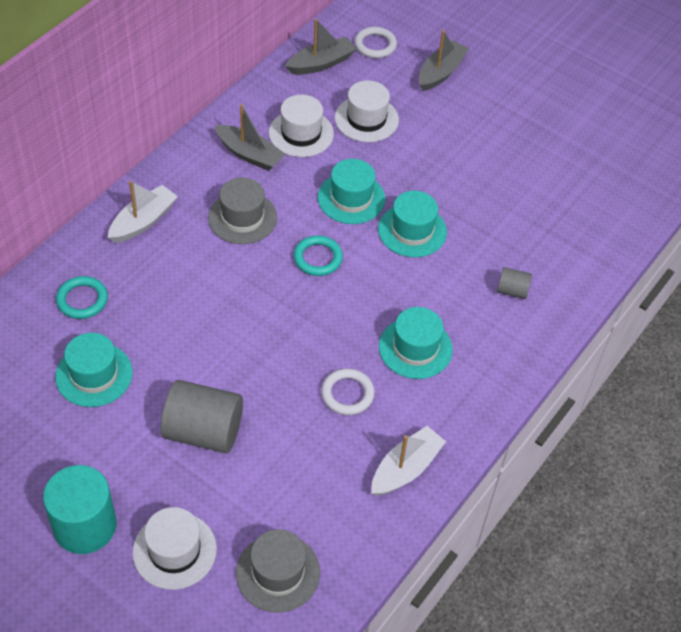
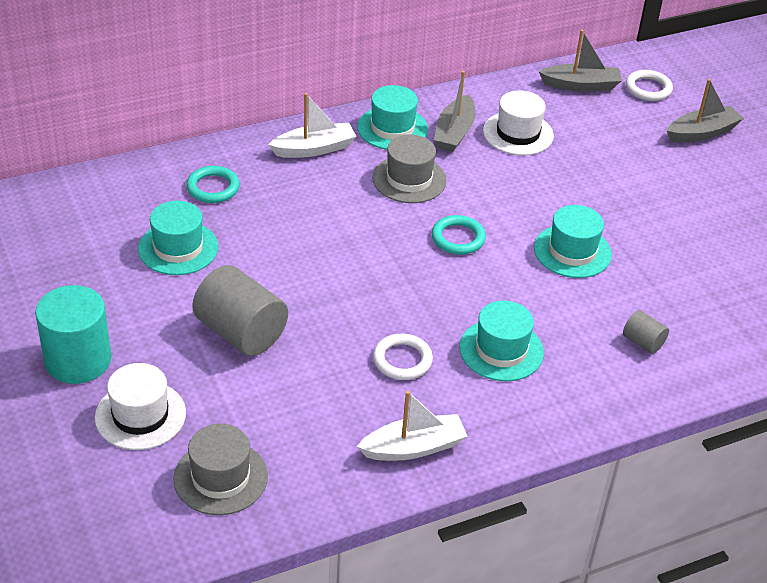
camera: 30 degrees right, 10 degrees down
grey boat [214,104,285,171] -> grey boat turned 45 degrees clockwise [434,71,476,152]
turquoise hat [318,159,385,224] -> turquoise hat moved to [357,85,428,150]
white hat [335,80,399,142] -> none

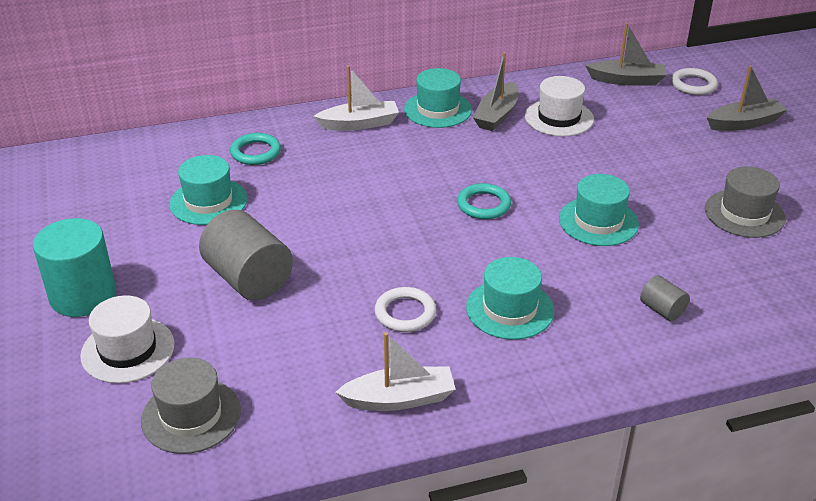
camera: 10 degrees right, 5 degrees down
grey hat [372,135,447,203] -> grey hat moved to [705,166,786,238]

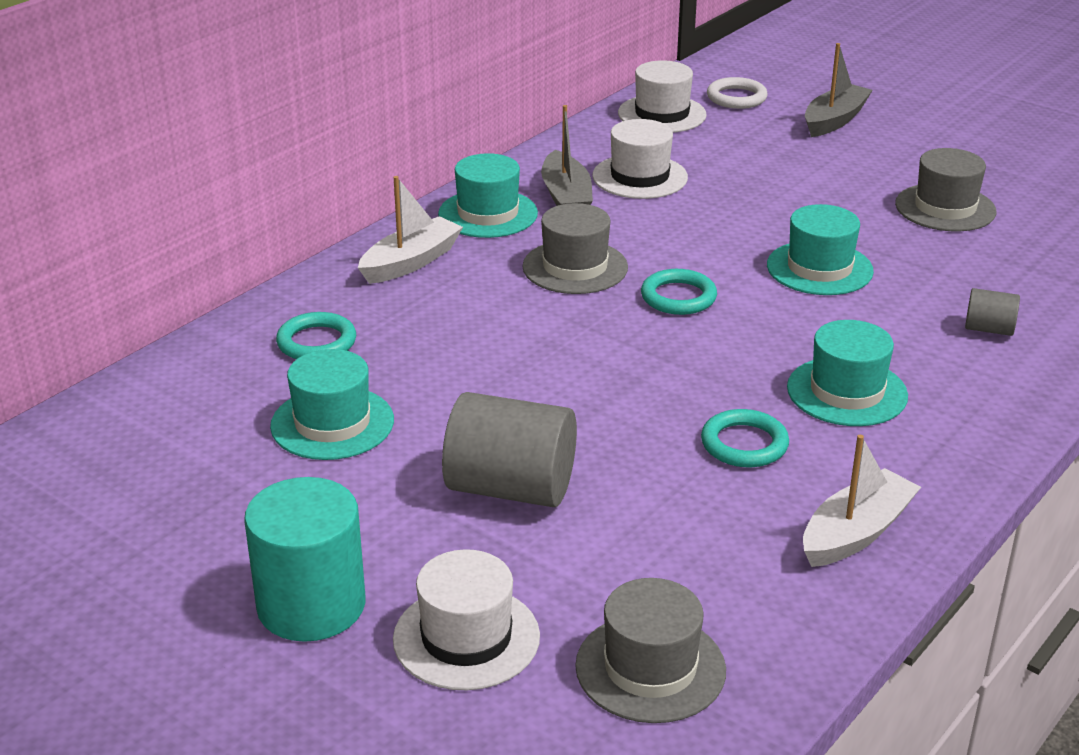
camera: 35 degrees left, 5 degrees down
white ring [375,287,436,332] -> turquoise ring [701,409,789,467]
grey boat [585,23,666,86] -> white hat [618,60,707,133]
none -> grey hat [522,203,628,294]

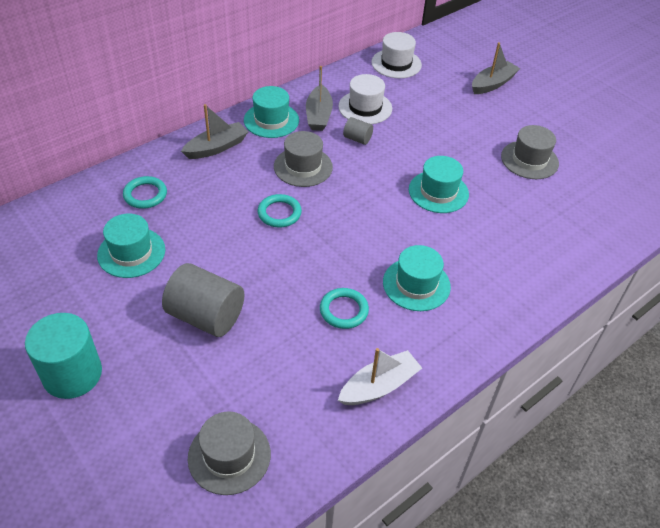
camera: 10 degrees right, 15 degrees up
white boat [358,176,463,284] -> grey boat [181,104,248,159]
white hat [393,549,540,690] -> none
turquoise ring [641,269,717,315] -> turquoise ring moved to [258,194,302,228]
white ring [707,77,768,109] -> none
grey cylinder [965,288,1020,336] -> grey cylinder moved to [343,117,373,145]

